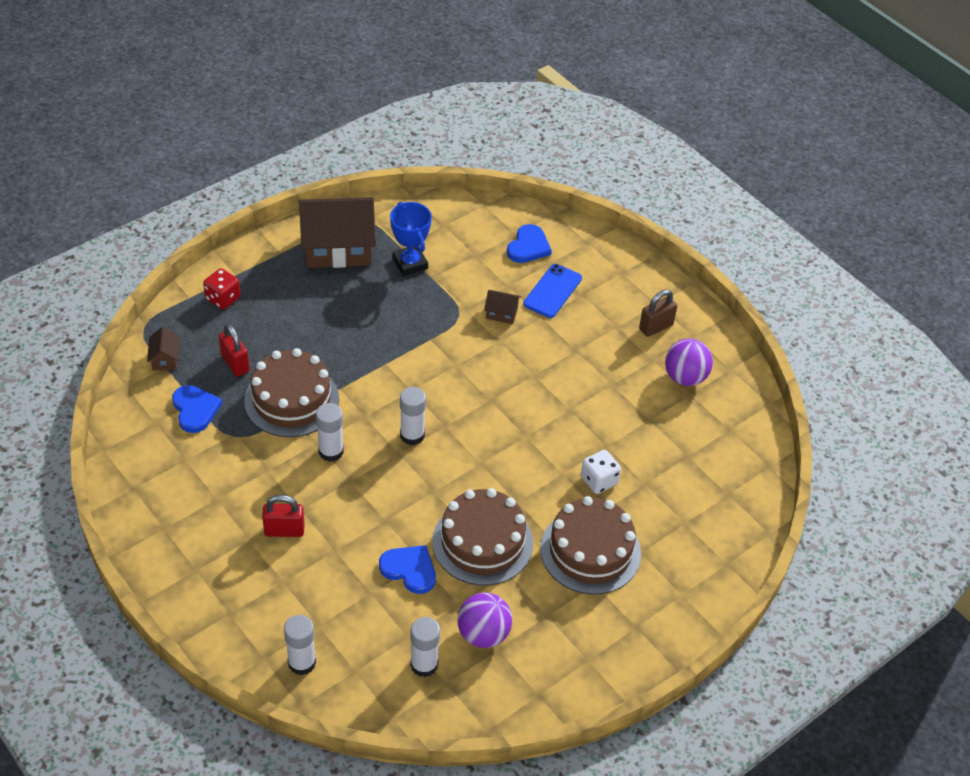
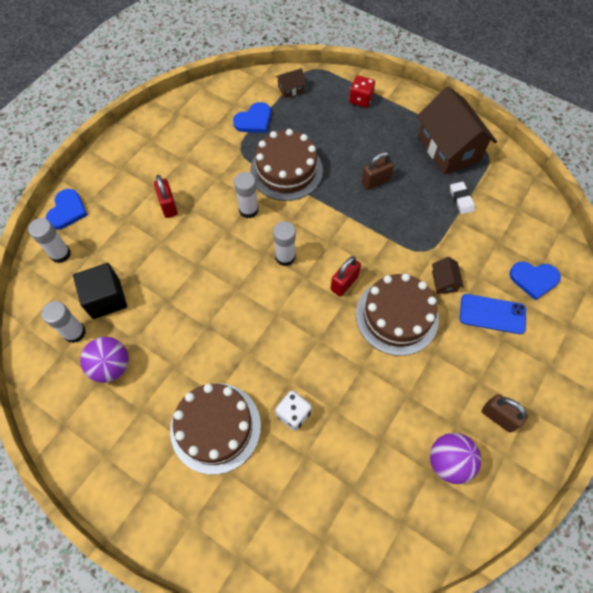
camera: 75 degrees right, 15 degrees up
red padlock [219,323,250,376] -> red padlock moved to [331,256,361,297]
blue heart [379,545,436,594] -> blue heart moved to [46,189,88,229]
blue trophy [390,202,432,276] -> white eraser [450,182,475,214]
brown cake [432,488,533,586] -> brown cake moved to [356,273,439,356]
none -> black cube [73,263,127,319]
none -> brown padlock [362,152,394,190]

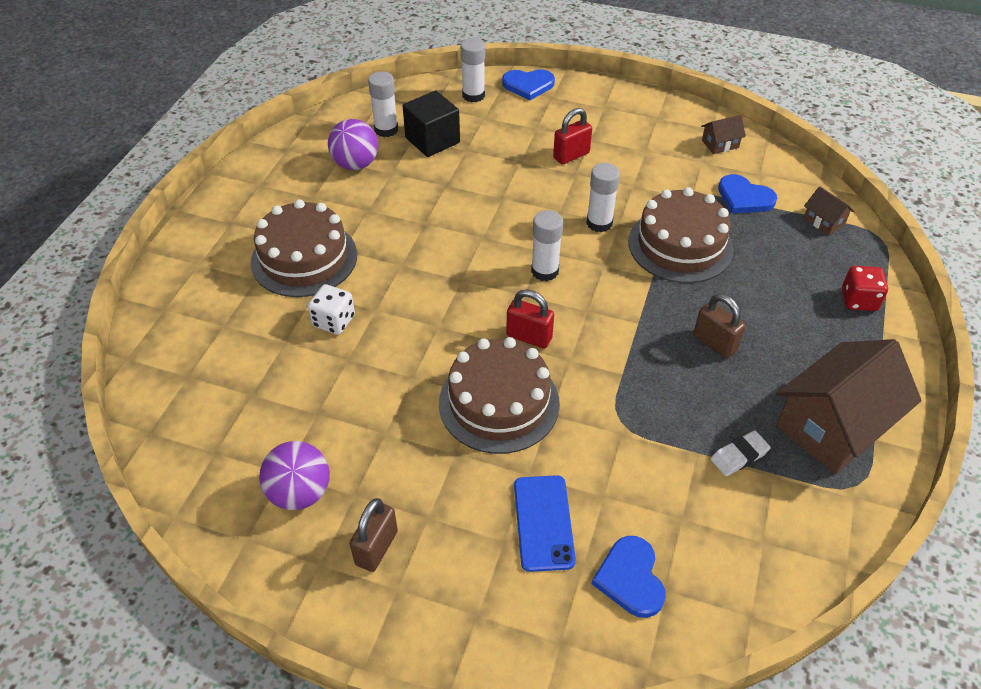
camera: 75 degrees right, 15 degrees down
brown house [432,257,464,294] -> brown house moved to [701,115,746,154]

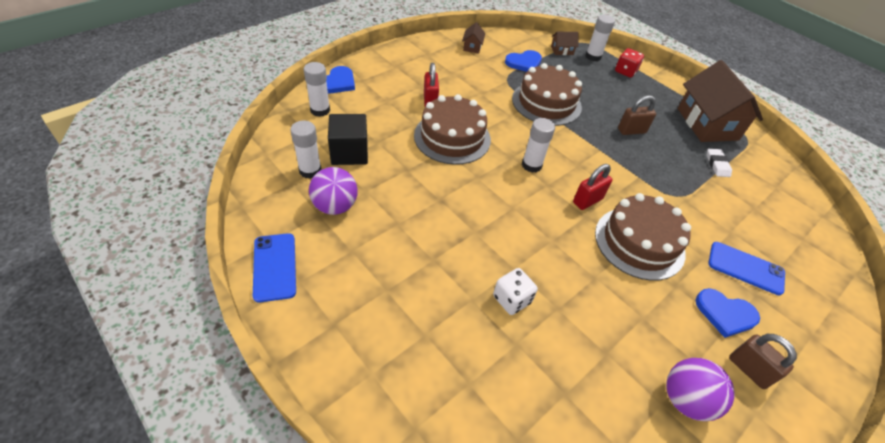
camera: 65 degrees left, 0 degrees up
brown cake [251,199,357,297] -> brown cake moved to [414,94,491,165]
white glue stick [586,163,620,232] -> white glue stick moved to [585,14,615,61]
blue heart [592,536,666,618] -> blue heart moved to [695,288,760,338]
none -> blue phone [253,233,296,303]

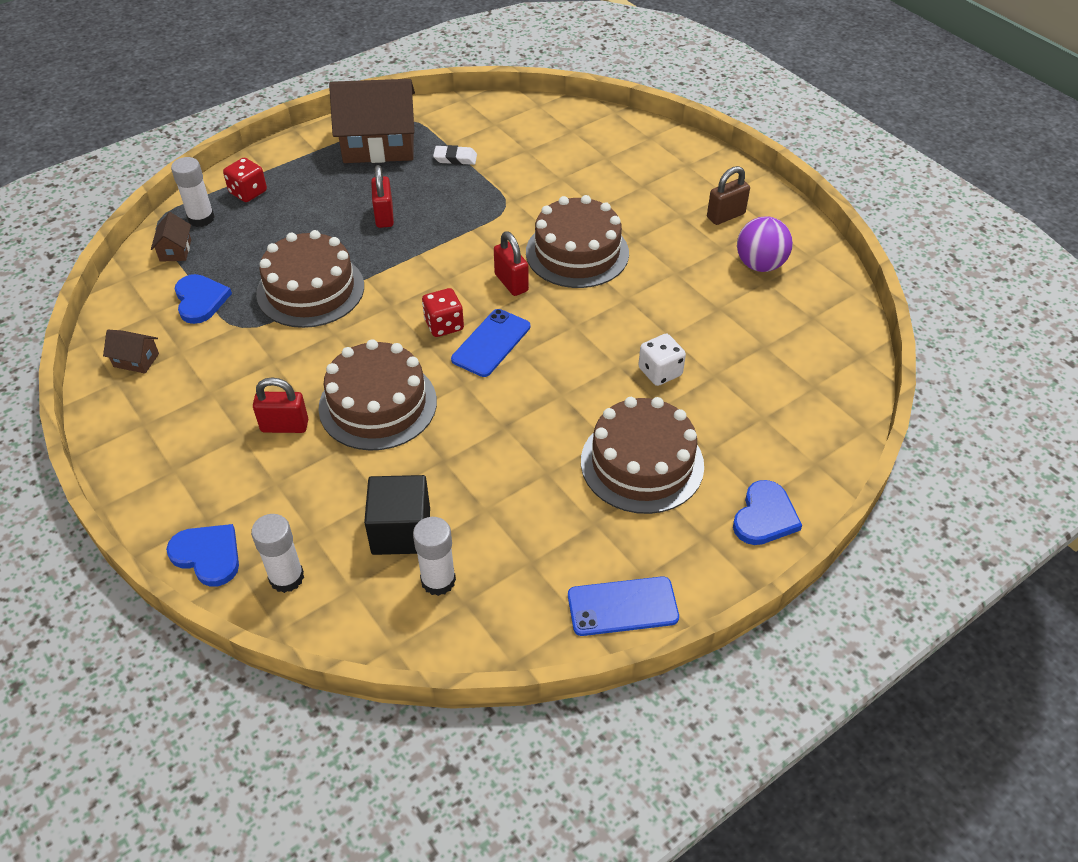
camera: 80 degrees left, 0 degrees up
purple ball [309,167,358,215] -> none
white glue stick [522,118,555,173] -> red dice [422,288,464,337]
brown padlock [618,95,656,135] -> red padlock [371,165,394,228]
blue heart [695,288,760,338] -> blue heart moved to [733,480,802,545]
blue phone [708,242,785,295] -> blue phone moved to [451,309,530,377]
none -> brown cake [581,397,704,514]

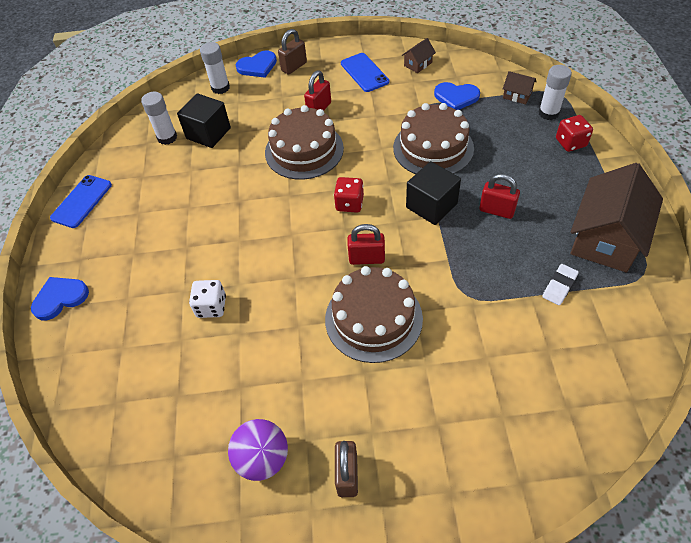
camera: 125 degrees right, 5 degrees up
blue phone [451,309,530,377] -> blue phone moved to [341,53,389,92]
brown cake [581,397,704,514] -> none
blue heart [733,480,802,545] -> blue heart turned 90 degrees clockwise [31,277,89,320]
none -> brown padlock [278,29,307,75]
none -> black cube [406,161,461,225]

